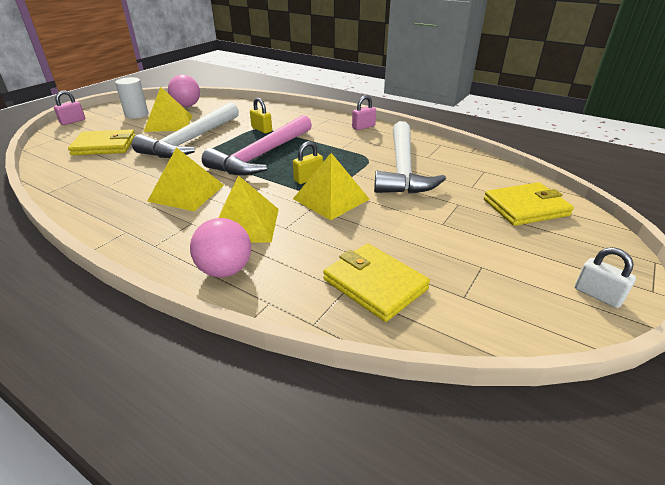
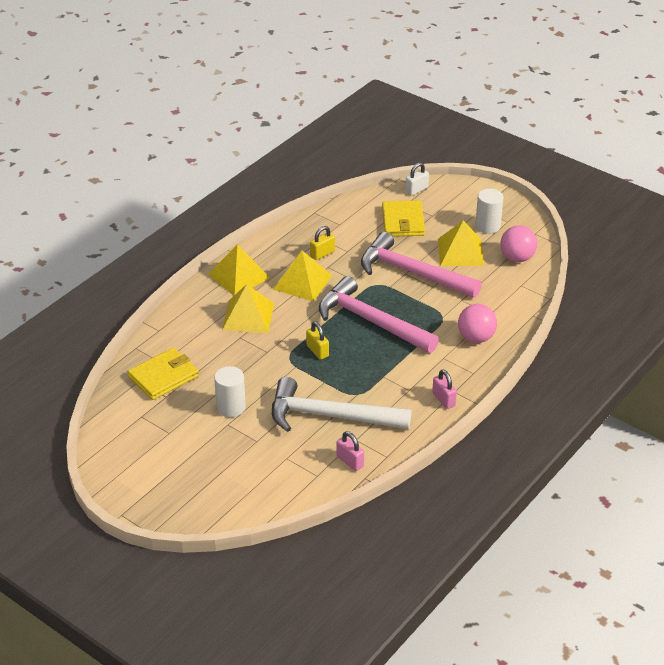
camera: 95 degrees right, 5 degrees up
pink padlock [54,91,85,125] -> pink padlock moved to [337,431,364,471]
white hammer [132,102,239,158] -> pink hammer [361,232,482,298]
pink ball [190,218,251,277] -> pink ball moved to [458,304,497,343]
yellow padlock [250,98,272,133] -> yellow padlock moved to [310,226,335,260]
yellow pyramid [293,153,370,220] -> yellow pyramid moved to [208,244,270,296]
yellow wallet [484,182,574,226] -> none
white padlock [575,247,636,308] -> white padlock moved to [405,163,429,196]
none -> white cylinder [214,366,246,417]

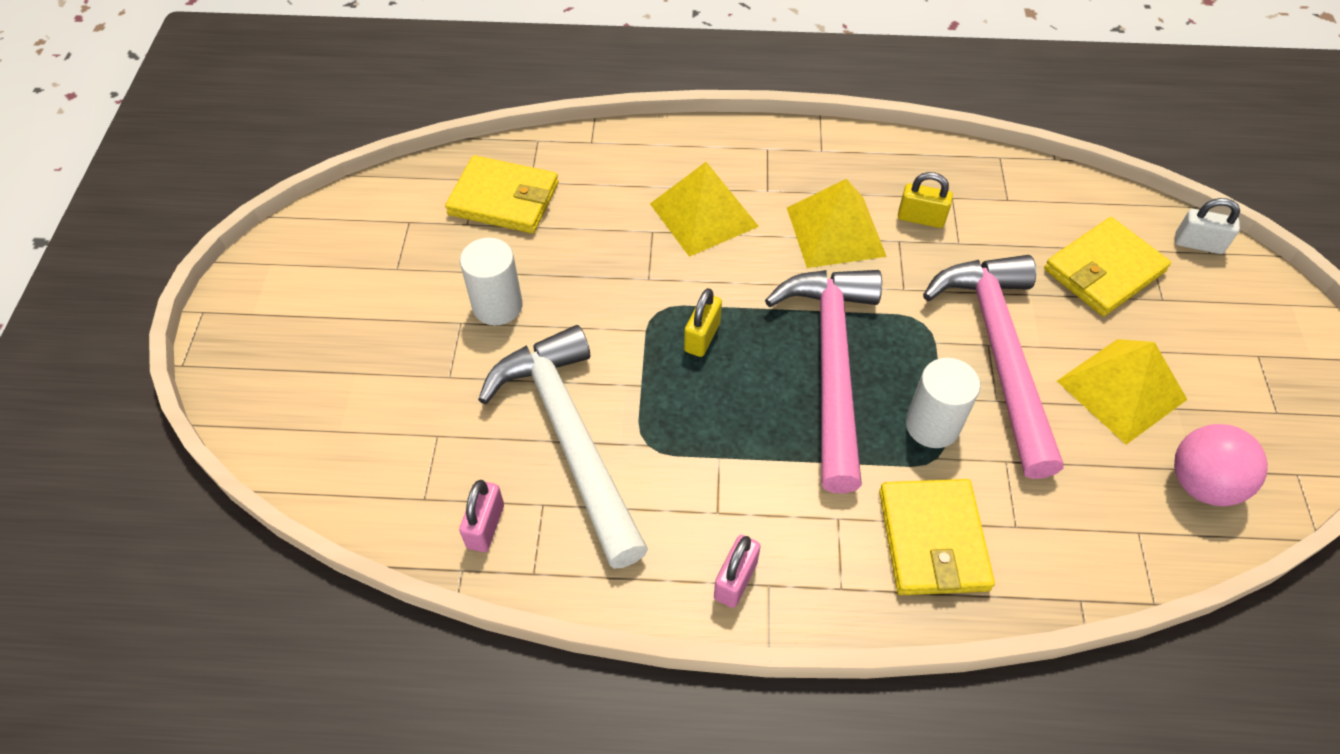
camera: 55 degrees right, 15 degrees up
yellow pyramid [208,244,270,296] -> none
pink ball [458,304,497,343] -> yellow wallet [879,479,995,595]
white cylinder [475,189,503,234] -> white cylinder moved to [906,358,980,448]

